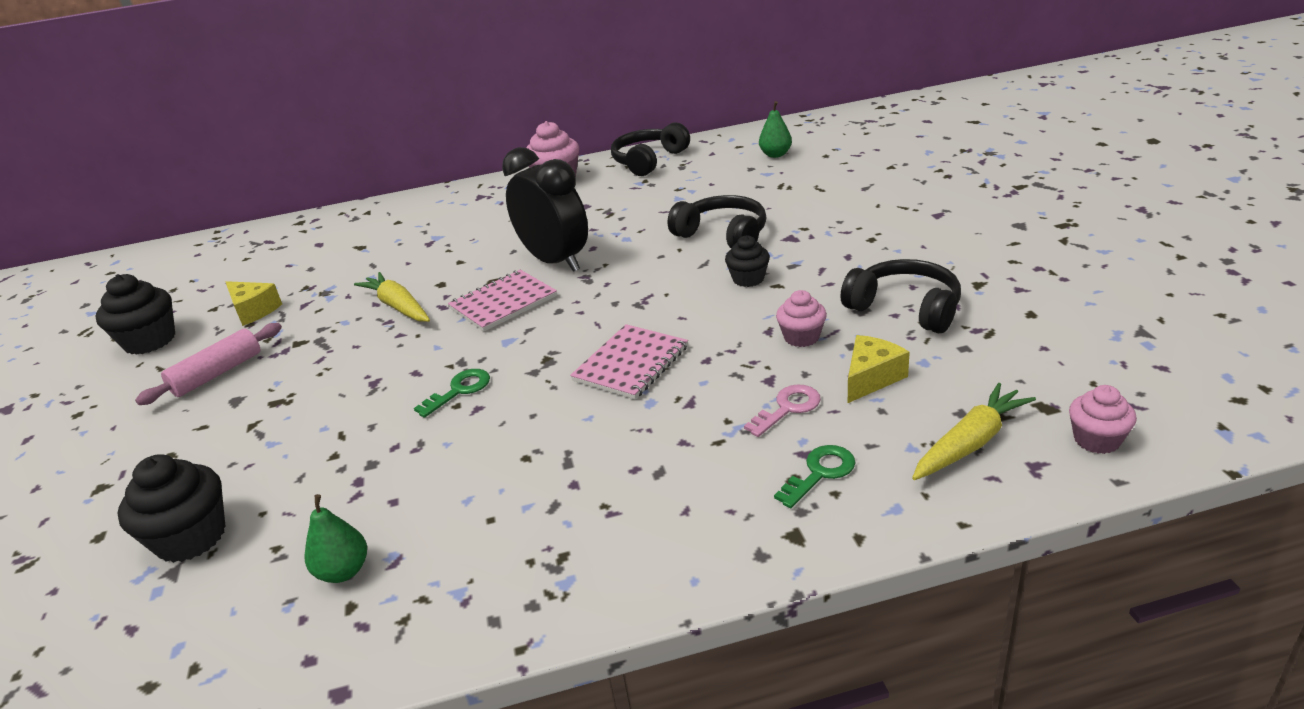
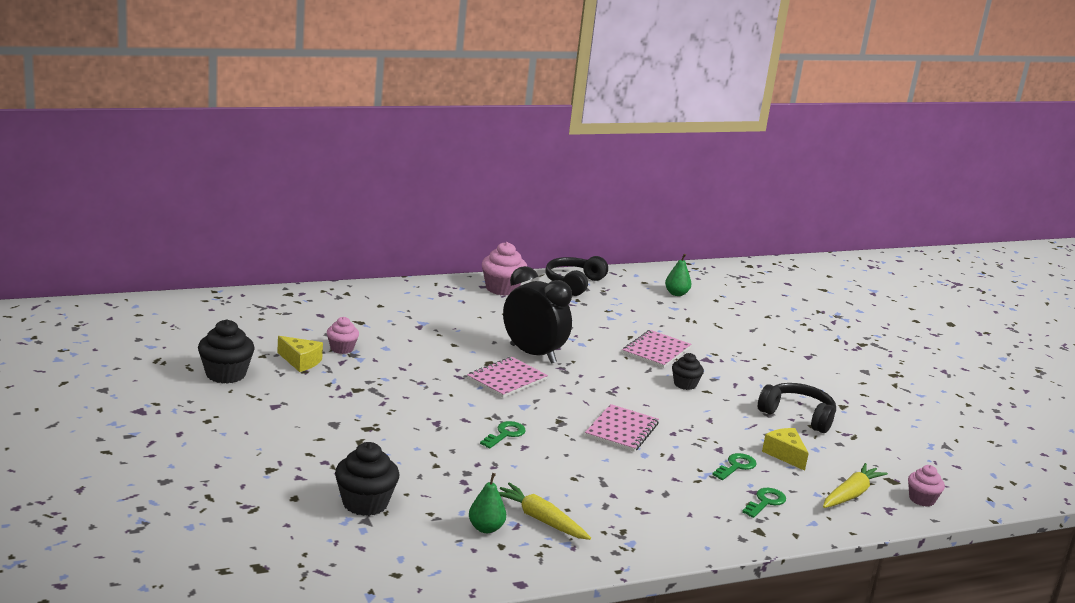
camera: 15 degrees left, 10 degrees down
pink rolling pin [135,323,282,405] -> none
yellow carrot [354,272,430,322] -> yellow carrot moved to [499,483,591,540]
black headphones [668,195,766,249] -> pink notebook [622,330,691,368]
pink key [744,385,821,437] -> green key [712,453,757,480]
pink cupcake [776,290,827,347] -> pink cupcake moved to [327,317,359,354]
yellow cheese [848,335,910,403] -> yellow cheese turned 60 degrees counterclockwise [762,428,809,471]

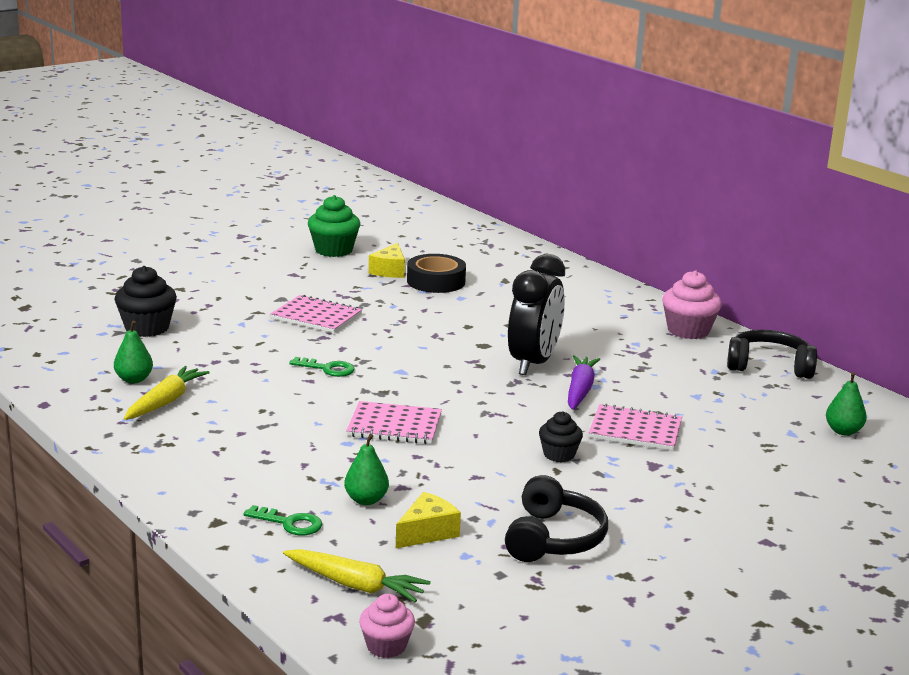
camera: 75 degrees right, 0 degrees up
black cupcake [198,319,255,384] -> green cupcake [308,195,360,257]
pink cupcake [327,317,359,354] -> black tape [407,254,466,293]
pink notebook [467,357,548,398] -> pink notebook moved to [271,295,362,333]
green key [712,453,757,480] -> green pear [344,434,389,505]
none -> purple carrot [568,355,600,410]

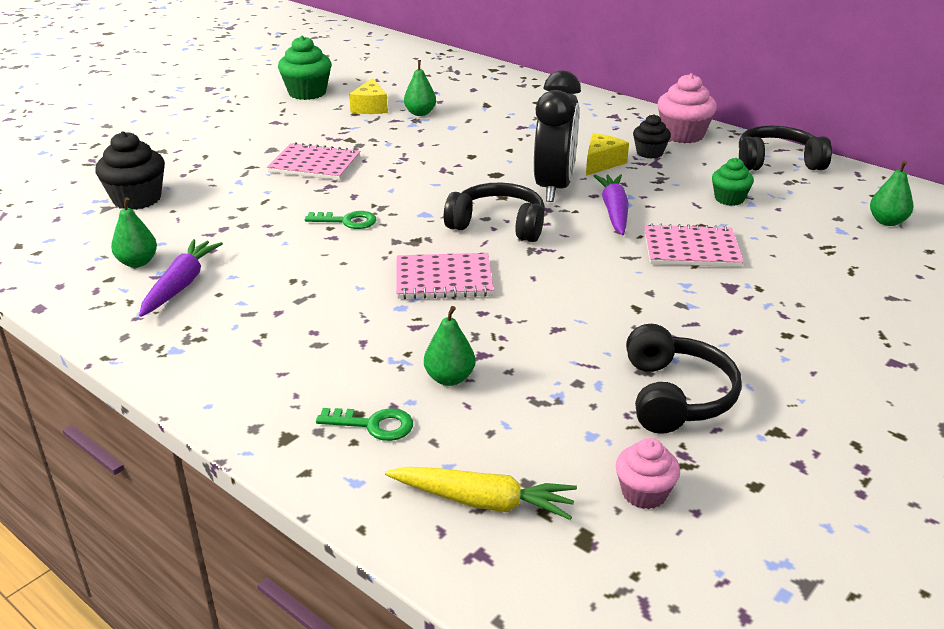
camera: 10 degrees left, 10 degrees up
yellow carrot [124,366,210,420] -> purple carrot [139,239,223,317]
pink cupcake [359,594,415,658] -> pink cupcake moved to [616,438,680,509]
yellow cheese [396,492,461,548] -> yellow cheese moved to [586,133,629,176]
black tape [407,254,466,293] -> green pear [404,60,436,116]
black cupcake [539,411,583,462] -> black cupcake moved to [633,114,671,159]
none -> black headphones [444,182,545,242]
none -> green cupcake [712,158,754,206]

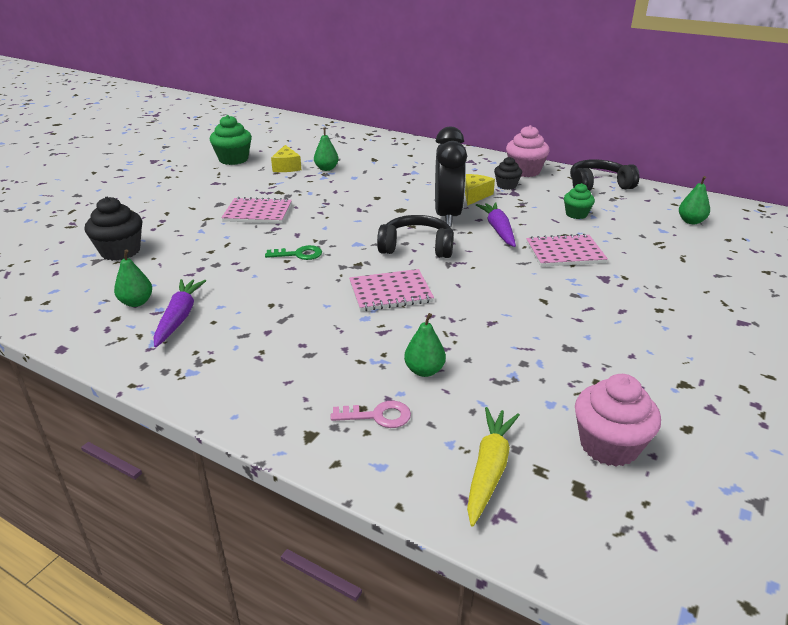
camera: 10 degrees left, 0 degrees up
green key [316,408,413,441] -> pink key [331,401,411,428]
yellow carrot [385,467,577,520] -> yellow carrot turned 75 degrees counterclockwise [467,407,520,527]
pink cupcake [616,438,680,509] -> pink cupcake [575,374,661,466], size x1.61
black headphones [626,324,742,434] -> none

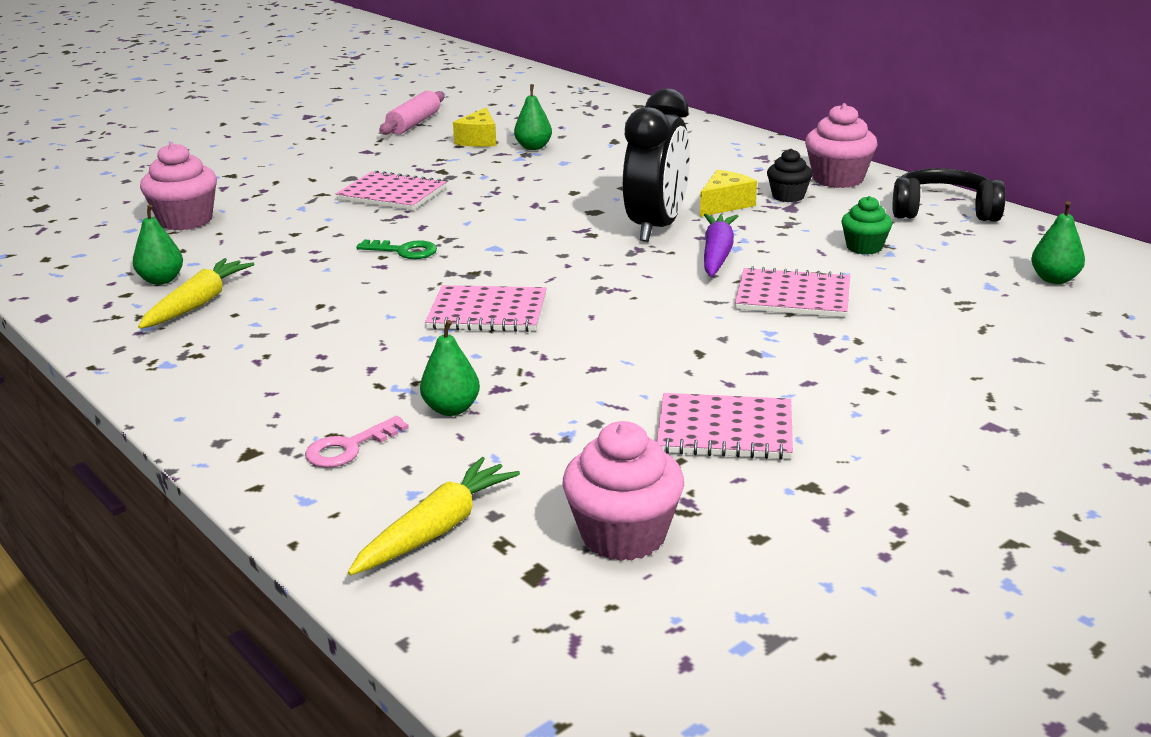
camera: 20 degrees right, 5 degrees down
black cupcake [85,197,142,261] -> pink cupcake [140,142,217,230]
purple carrot [154,279,206,348] -> yellow carrot [138,258,255,329]
green cupcake [210,115,252,165] -> pink rolling pin [379,91,444,135]
pink key [331,401,411,428] -> pink key turned 120 degrees clockwise [305,416,409,468]
black headphones [377,215,454,258] -> none
none -> pink notebook [656,393,793,460]

